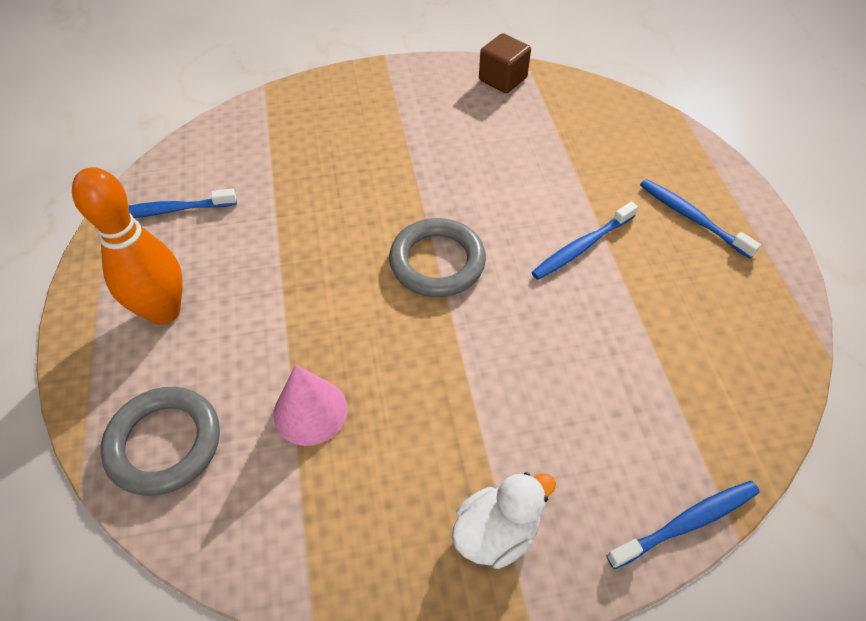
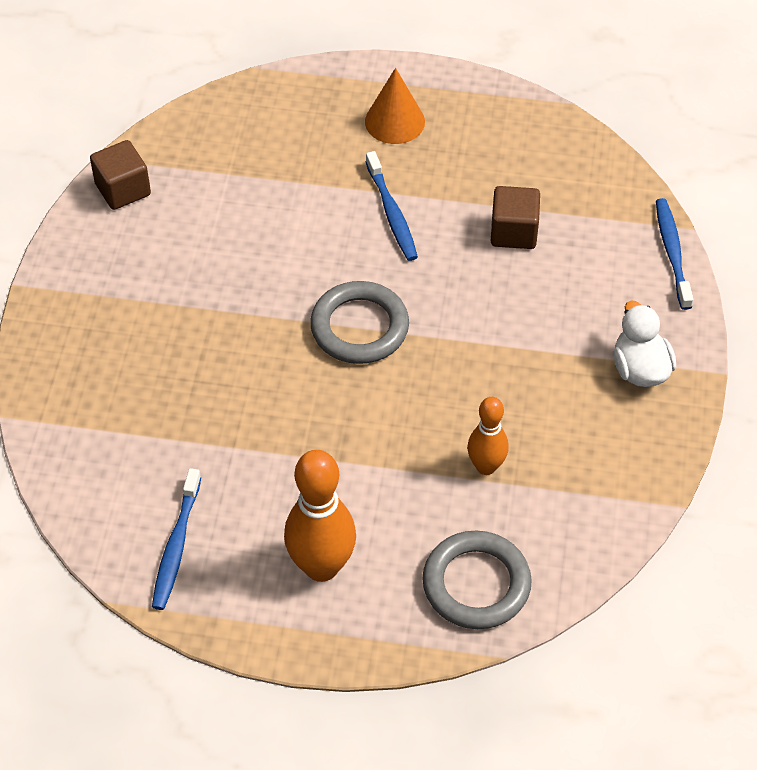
camera: 70 degrees left, 0 degrees up
pink cone [273,365,348,446] -> orange bowling pin [467,397,509,475]
blue toothbrush [640,179,761,258] -> orange cone [365,68,425,144]
none -> brown cube [491,186,540,249]

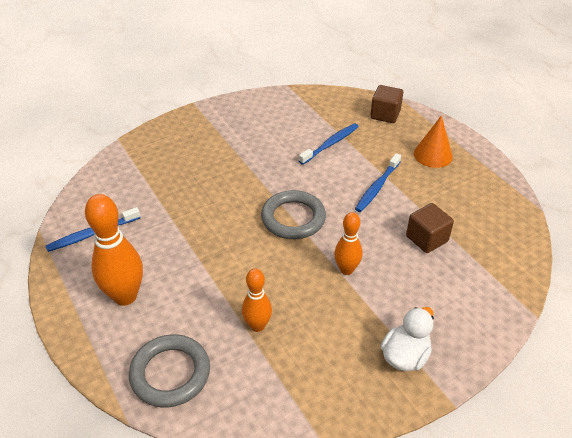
camera: 50 degrees right, 10 degrees down
brown cube [90,140,151,210] -> brown cube moved to [370,85,403,123]
blue toothbrush [656,198,693,310] -> blue toothbrush moved to [299,123,359,165]
none -> orange bowling pin [334,212,362,275]

